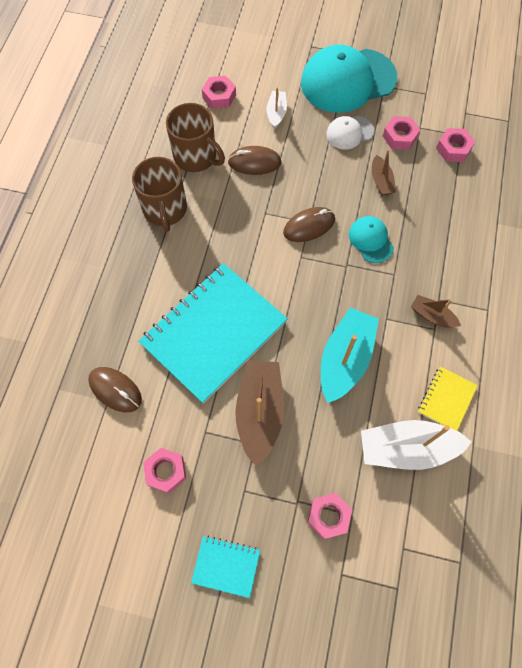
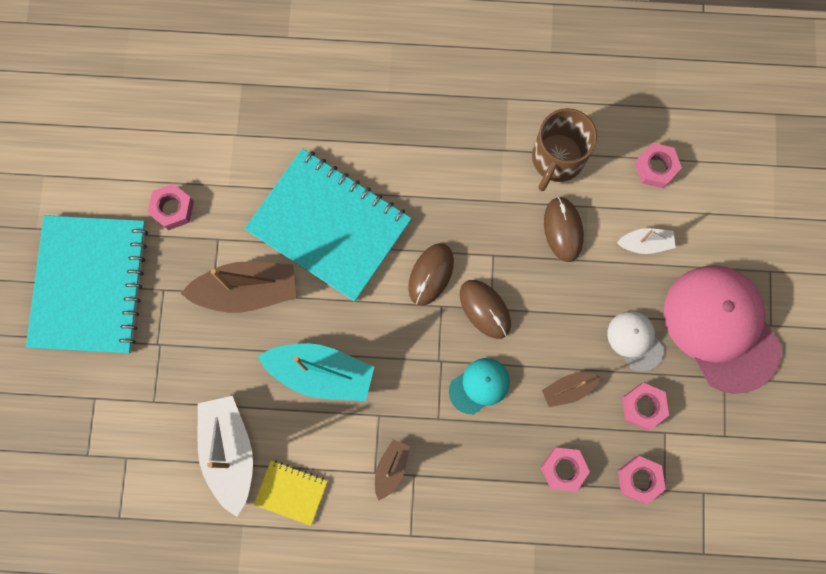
camera: 80 degrees right, 10 degrees up
brown mouse [88,367,142,412] -> brown mouse moved to [408,243,454,306]
brown mug [132,157,187,232] -> none
turquoise notebook [191,535,260,598] -> turquoise notebook [26,215,148,353], size x2.29
turquoise cap [301,45,397,113] -> pink cap [664,265,782,394]
pink nut [307,493,352,539] -> pink nut moved to [541,448,590,492]

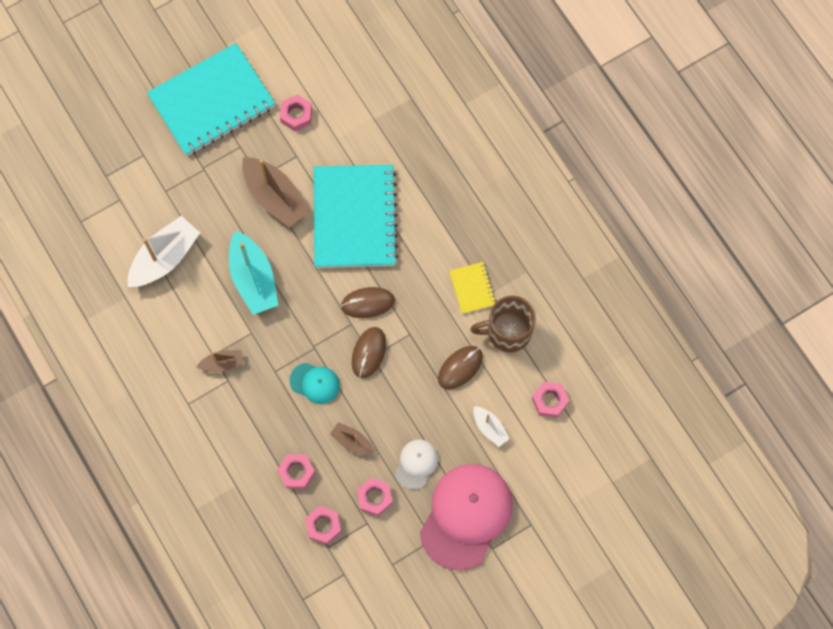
camera: 55 degrees right, 5 degrees down
yellow notebook [254,460,328,526] -> yellow notebook moved to [449,262,496,314]

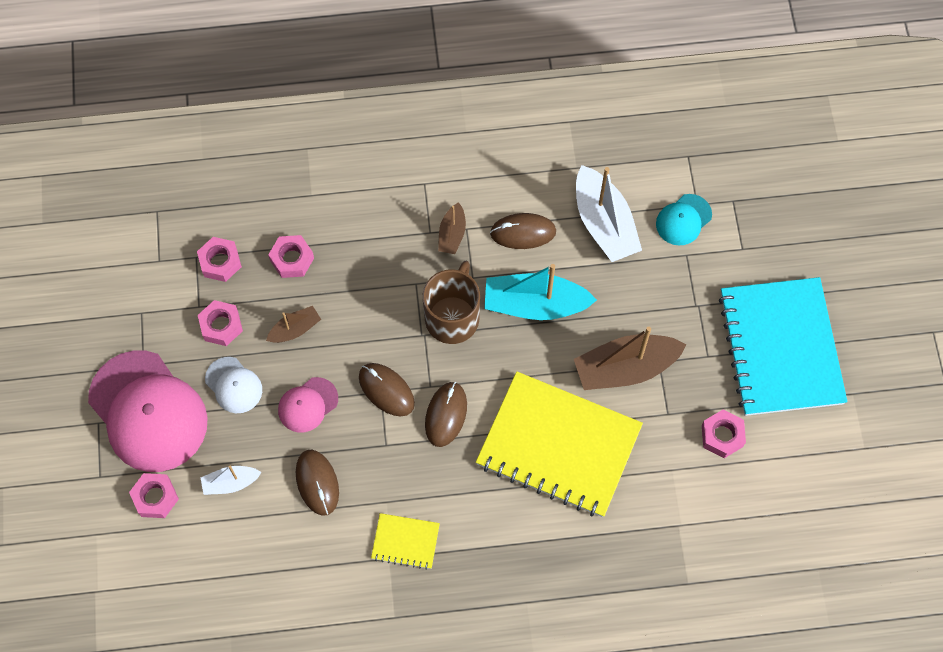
camera: 115 degrees right, 5 degrees down
turquoise cap [290,363,340,404] -> turquoise cap moved to [656,194,712,246]
turquoise notebook [313,165,399,268] -> yellow notebook [476,372,643,517]
brown mug [470,296,536,352] -> brown mug moved to [423,260,480,344]
pink nut [532,382,569,418] -> pink nut moved to [129,473,179,518]
none -> pink cap [278,377,338,433]
none -> brown mouse [490,213,556,249]

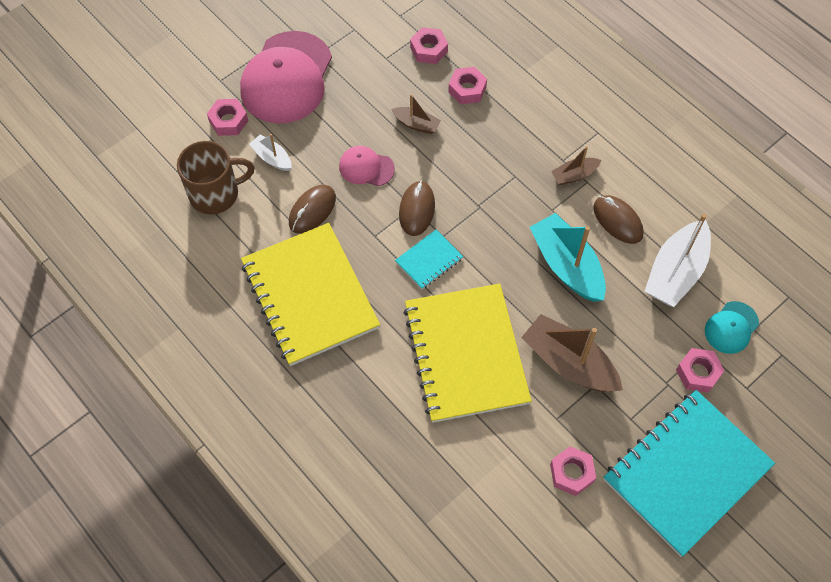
camera: 55 degrees right, 5 degrees down
pink nut [198,300,243,346] -> pink nut moved to [676,348,725,393]
white cap [205,357,262,413] -> none
yellow notebook [371,513,440,570] -> yellow notebook [241,223,380,366], size x2.29
brown mug [423,260,480,344] -> brown mug moved to [177,141,254,214]
brown mouse [425,382,467,447] -> turquoise notebook [395,230,463,289]
turquoise cap [656,194,712,246] -> turquoise cap turned 60 degrees counterclockwise [705,301,759,354]

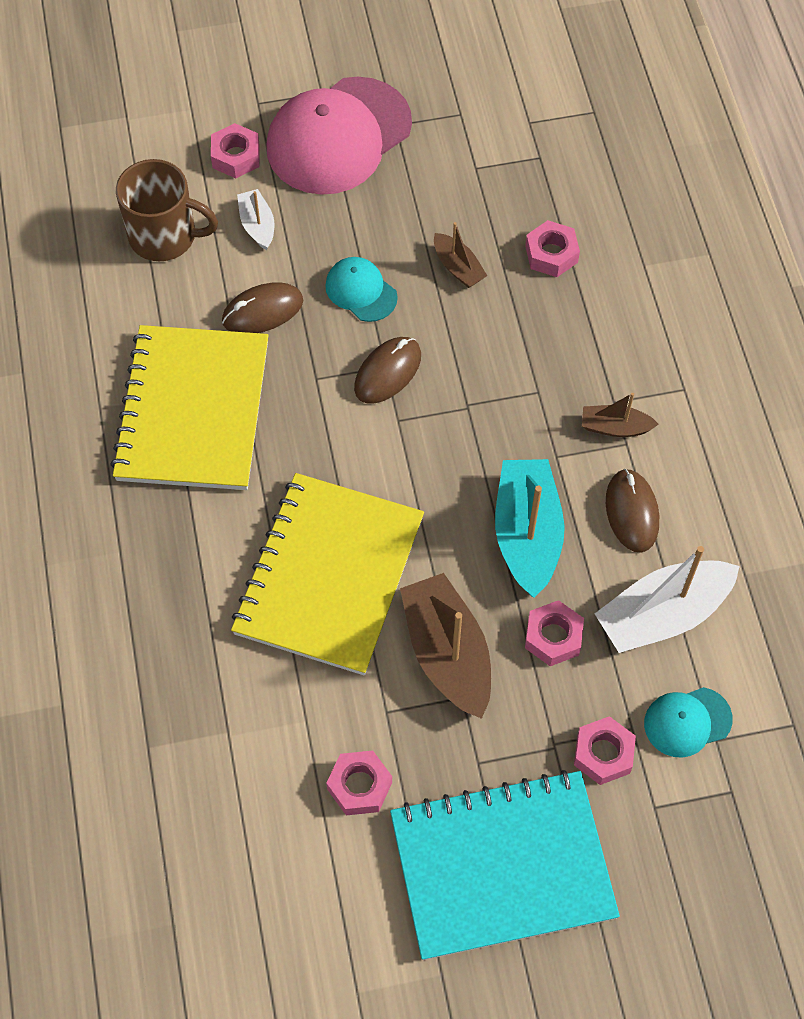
camera: 30 degrees right, 0 degrees up
pink cap [339,146,395,186] -> turquoise cap [325,257,398,322]
turquoise notebook [395,230,463,289] -> none
pink nut [410,27,448,64] -> pink nut moved to [525,600,584,666]

